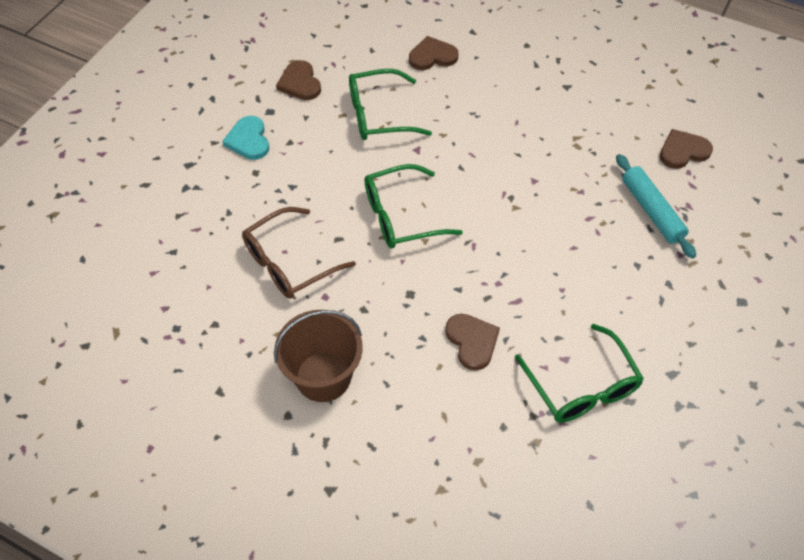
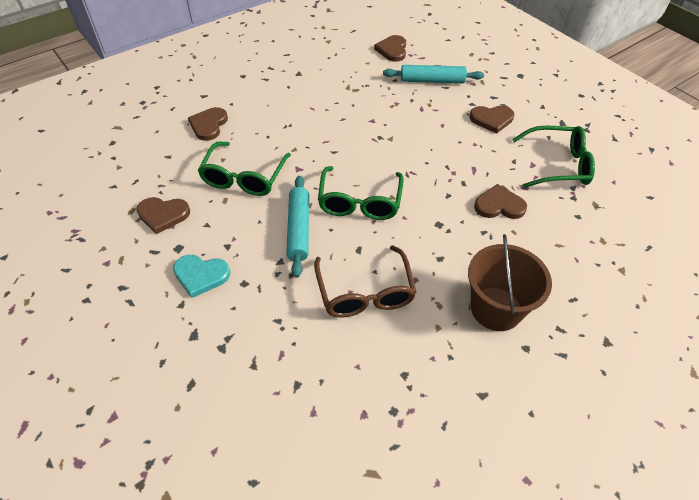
camera: 65 degrees left, 5 degrees down
none -> turquoise rolling pin [286,176,309,278]
none -> brown heart [469,105,514,134]

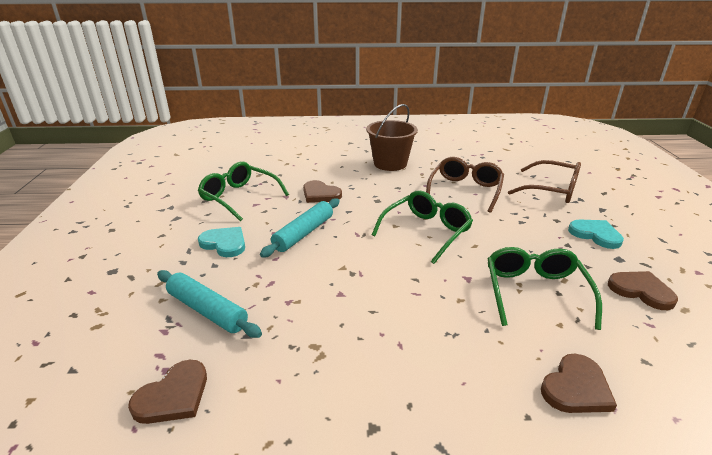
camera: 145 degrees left, 20 degrees down
green glasses [198,141,291,196] -> green glasses turned 45 degrees counterclockwise [487,247,602,330]
turquoise rolling pin [286,176,309,278] -> turquoise rolling pin moved to [260,198,340,258]
brown heart [469,105,514,134] -> turquoise heart [198,227,245,257]
none -> brown glasses [508,160,581,203]

